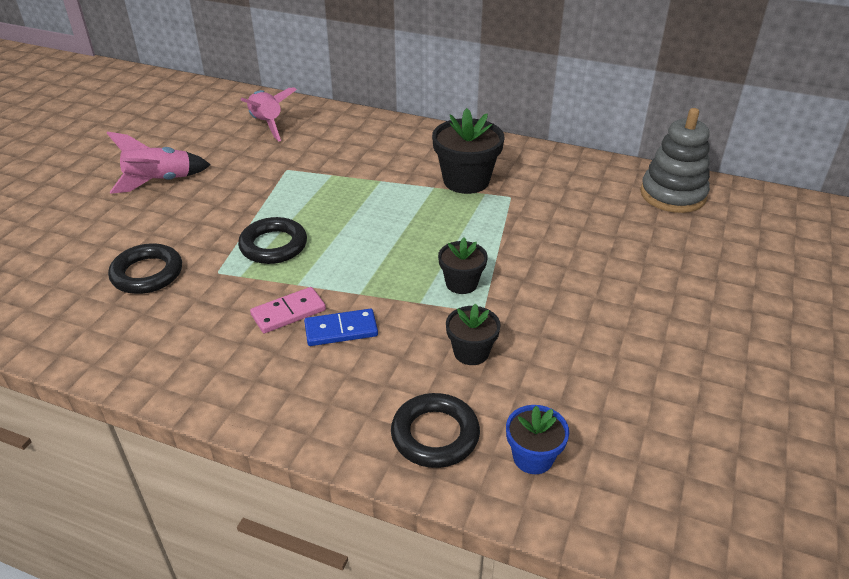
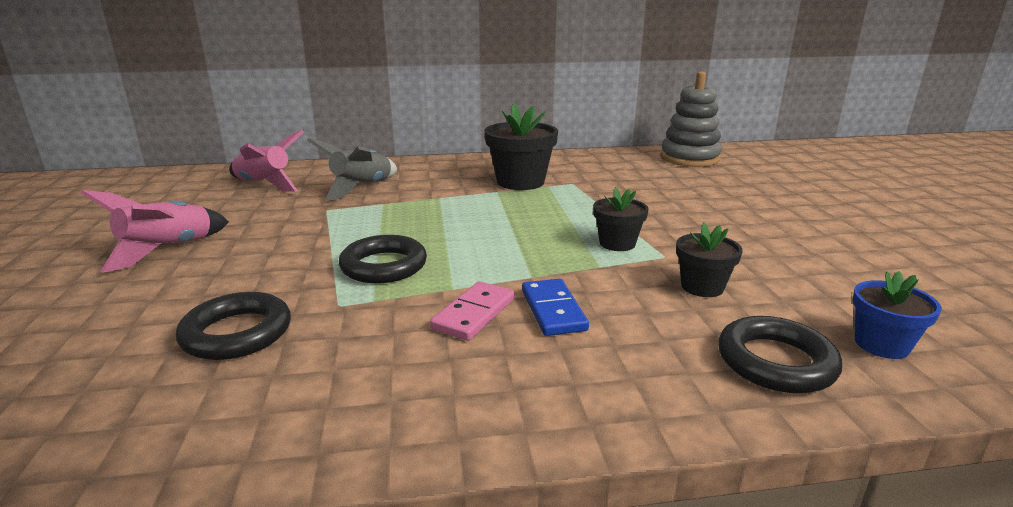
camera: 30 degrees left, 15 degrees down
blue domino [304,309,378,346] -> blue domino turned 60 degrees counterclockwise [522,279,589,336]
none -> grey rocket [307,138,397,201]

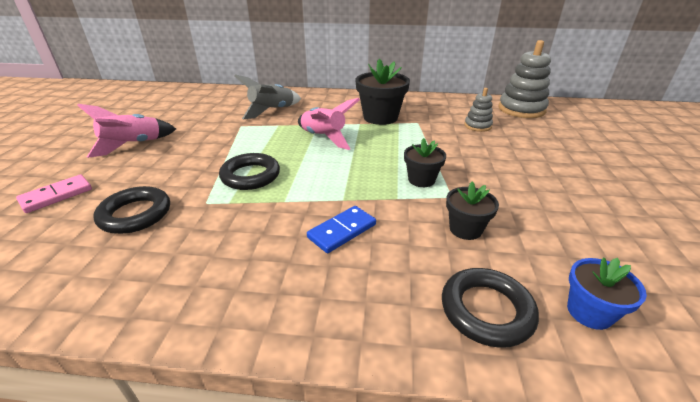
camera: 15 degrees right, 10 degrees up
pink rocket [229,130,304,192] -> pink rocket moved to [298,98,360,150]
pink domino [430,281,514,341] -> pink domino moved to [16,174,92,213]
blue domino [522,279,589,336] -> blue domino turned 45 degrees clockwise [307,206,376,253]
none -> grey stacking toy [464,88,493,132]

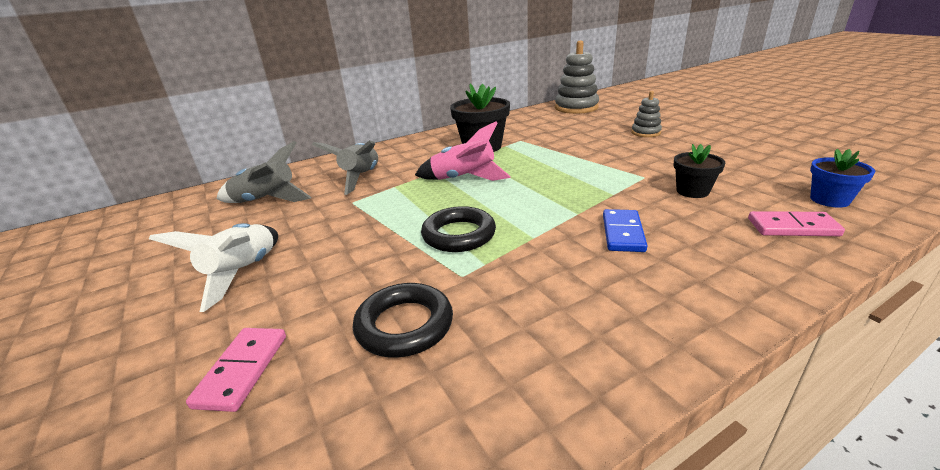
camera: 35 degrees left, 5 degrees down
pink rocket [77,104,176,158] -> white rocket [149,223,278,312]
black flower pot [404,138,446,187] -> none
black ring [442,268,539,348] -> pink domino [748,211,845,236]
grey stacking toy [464,88,493,132] -> grey stacking toy moved to [631,91,662,137]
none -> grey rocket [217,141,312,203]

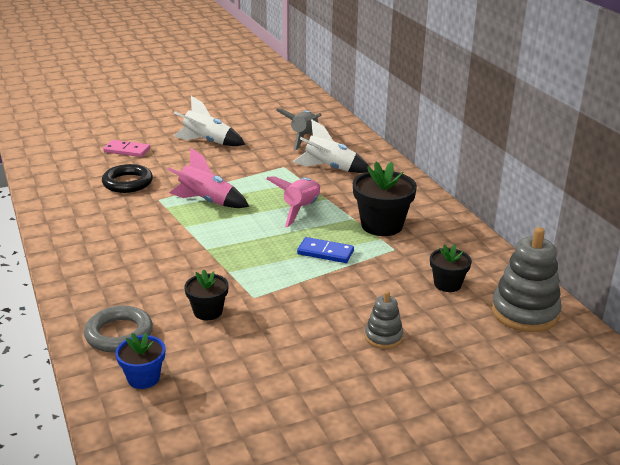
camera: 95 degrees right, 0 degrees up
grey rocket [312,140,378,195] -> white rocket [293,119,369,173]
black ring [421,206,496,252] -> pink rocket [167,147,249,208]
blue domino [603,209,648,252] -> blue domino moved to [297,237,354,263]
pink domino [748,211,845,236] -> grey ring [84,306,153,353]
none -> black flower pot [430,244,472,292]

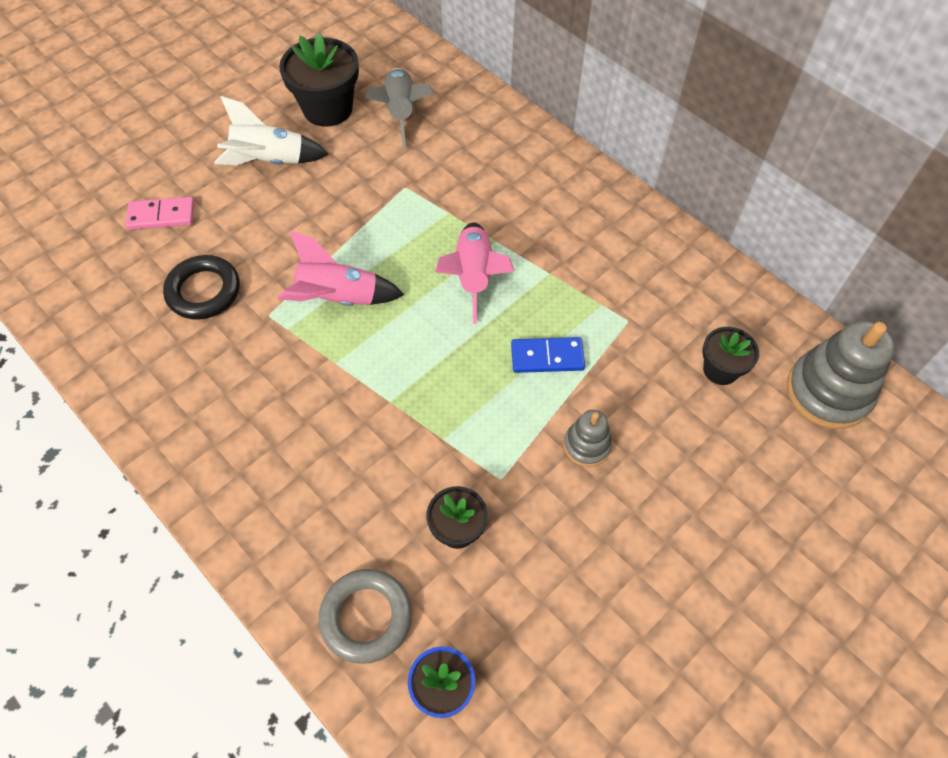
camera: 20 degrees left, 30 degrees up
white rocket [293,119,369,173] -> none
black flower pot [353,162,417,236] -> black flower pot moved to [279,33,359,127]
grey stacking toy [365,291,403,349] -> grey stacking toy moved to [564,410,612,467]

